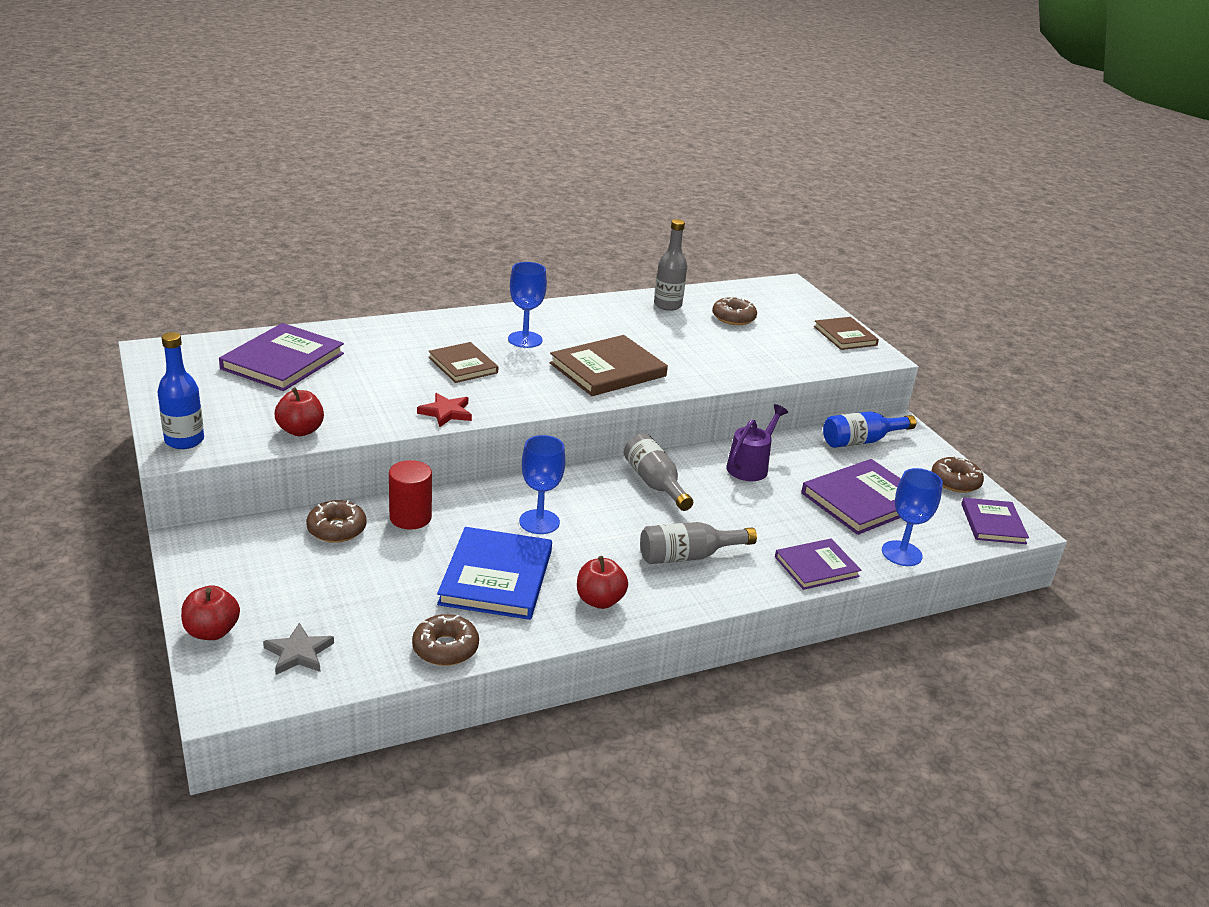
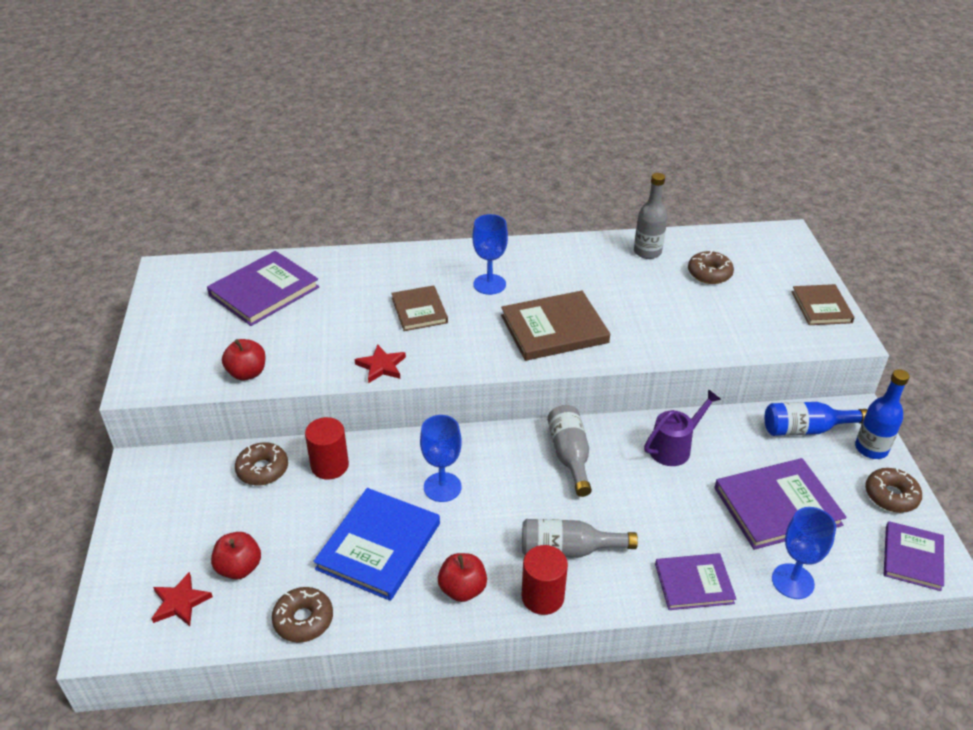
camera: 20 degrees right, 10 degrees up
blue bottle [158,332,204,449] -> blue bottle moved to [855,369,909,459]
red apple [181,585,240,640] -> red apple moved to [211,532,261,580]
grey star [263,623,334,675] -> red star [151,572,213,626]
none -> red cylinder [522,545,568,615]

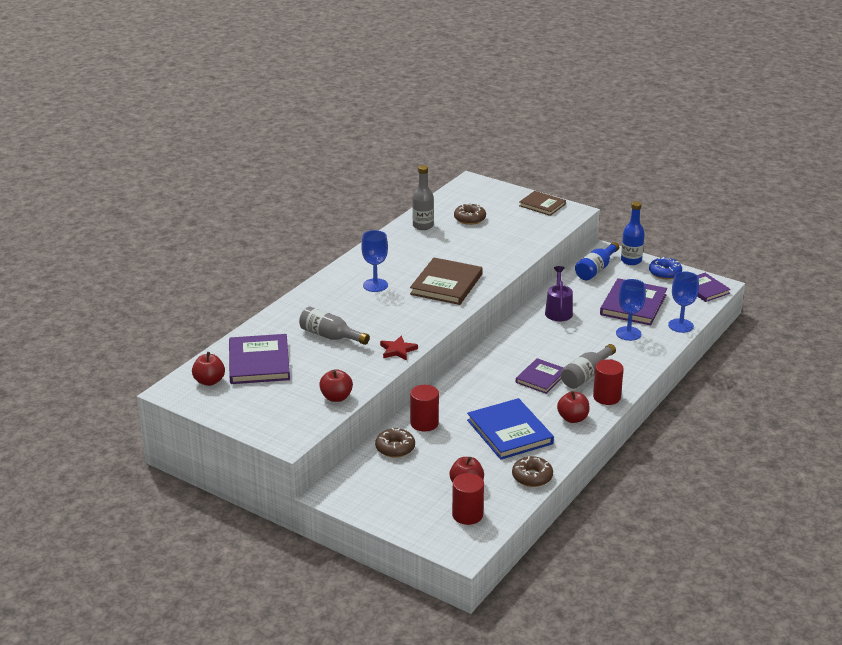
camera: 50 degrees left, 10 degrees down
red star [151,572,213,626] -> red cylinder [452,473,484,525]
brown book [391,285,448,331] -> none
blue goblet [420,415,462,502] -> blue goblet moved to [616,279,646,341]
grey bottle [547,405,592,497] -> grey bottle moved to [299,307,370,345]
purple book [655,553,736,610] -> purple book moved to [516,358,564,394]
brown donut [865,468,922,513] -> blue donut [649,257,682,279]
none -> red apple [192,352,225,386]

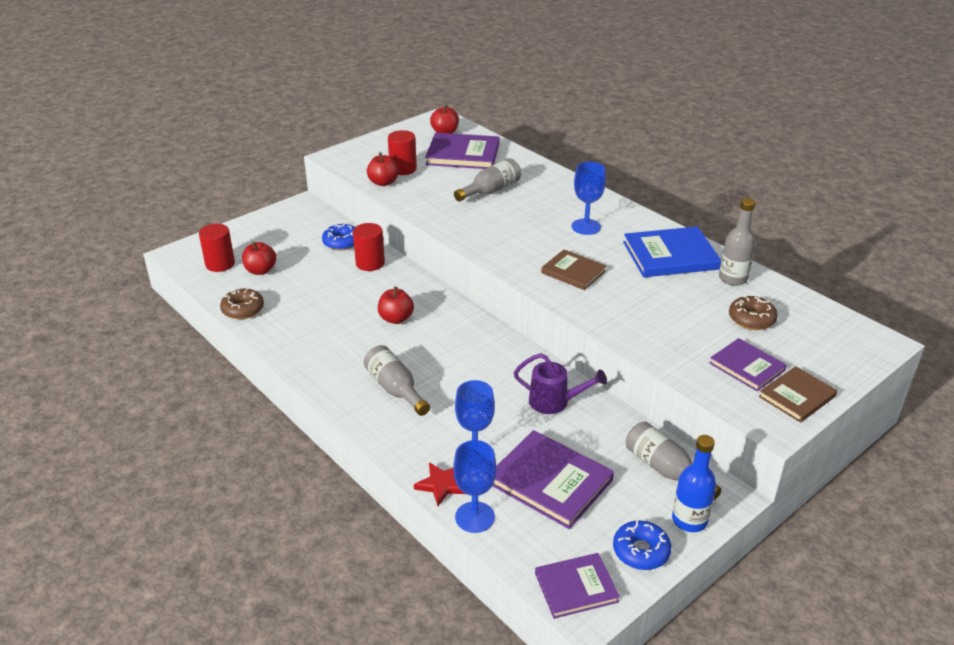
camera: 105 degrees right, 5 degrees up
brown donut [375,428,415,458] -> blue donut [322,223,355,250]
red star [380,335,418,361] -> red star moved to [414,462,465,506]
brown book [410,258,483,305] -> brown book [541,249,606,290], size x0.63
blue book [467,398,554,460] -> blue book moved to [623,227,721,277]
purple book [516,358,564,394] -> purple book moved to [709,338,787,391]
red apple [557,390,589,423] -> red apple moved to [378,287,414,324]
blue bottle [575,242,619,280] -> grey bottle [626,422,722,501]
red cylinder [593,359,624,405] -> red cylinder moved to [388,130,417,175]

